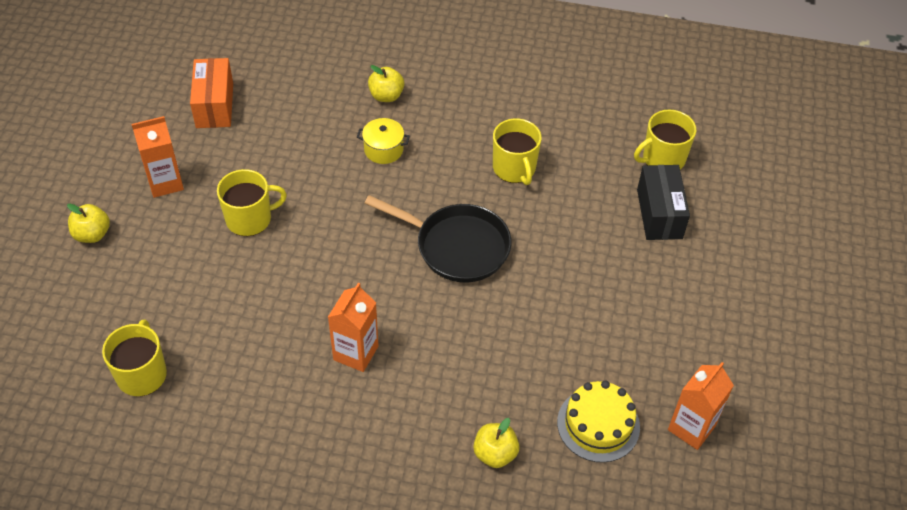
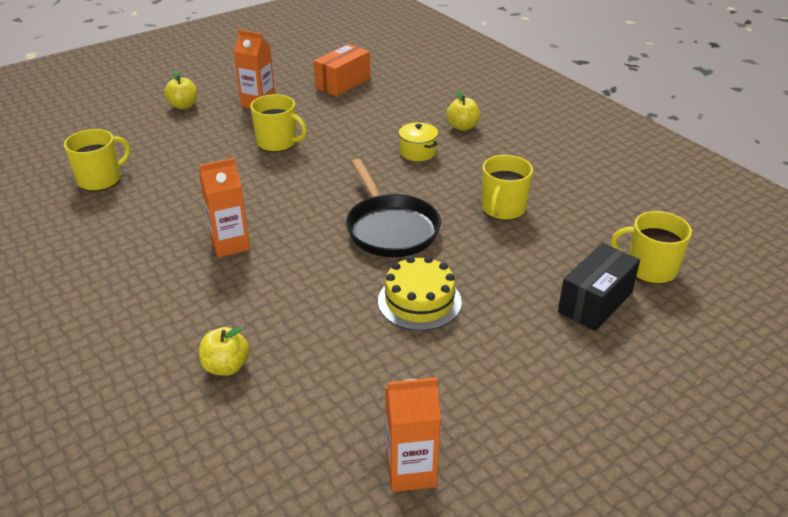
camera: 45 degrees right, 15 degrees down
yellow cake [557,381,640,463] -> yellow cake moved to [378,256,462,331]

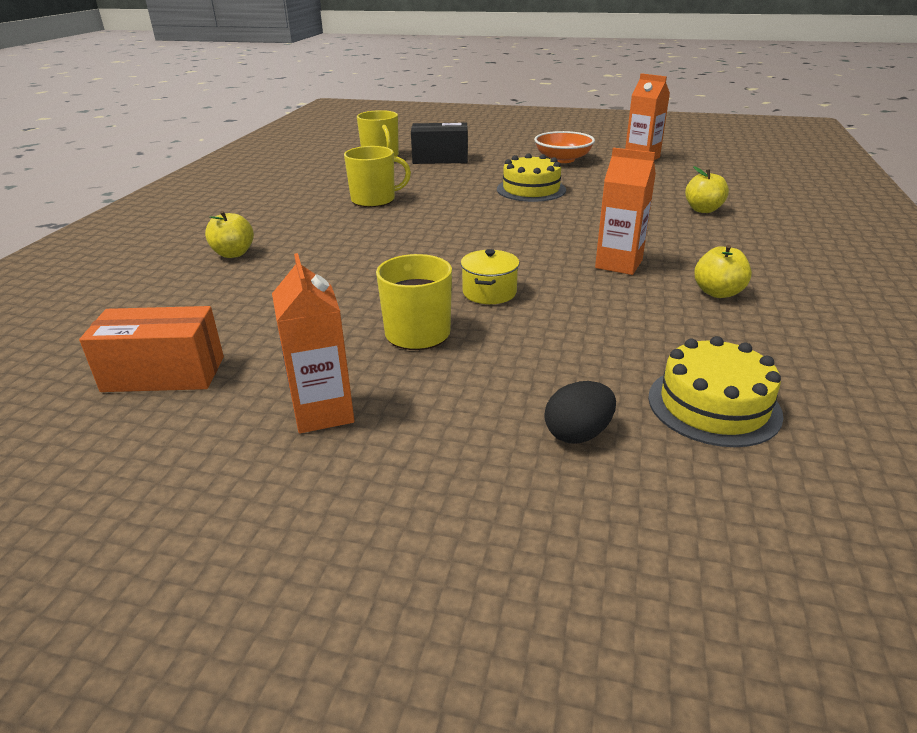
camera: 130 degrees left, 5 degrees down
yellow mug [64,129,130,191] -> yellow cake [648,336,784,447]
yellow apple [164,70,197,109] -> yellow apple moved to [694,245,752,298]
black pan [346,159,441,257] -> none
yellow pot [399,122,438,161] -> yellow pot moved to [461,249,519,304]
none -> orange bowl [534,131,595,163]
none -> black egg [544,381,616,444]

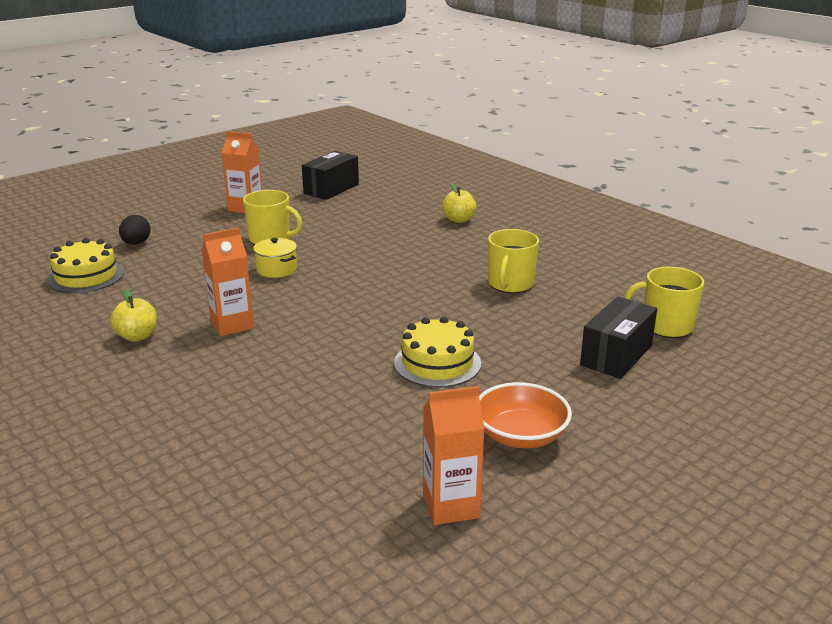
camera: 125 degrees right, 5 degrees down
orange box [79,306,224,392] -> black box [302,151,359,200]
yellow apple [685,166,729,213] -> none

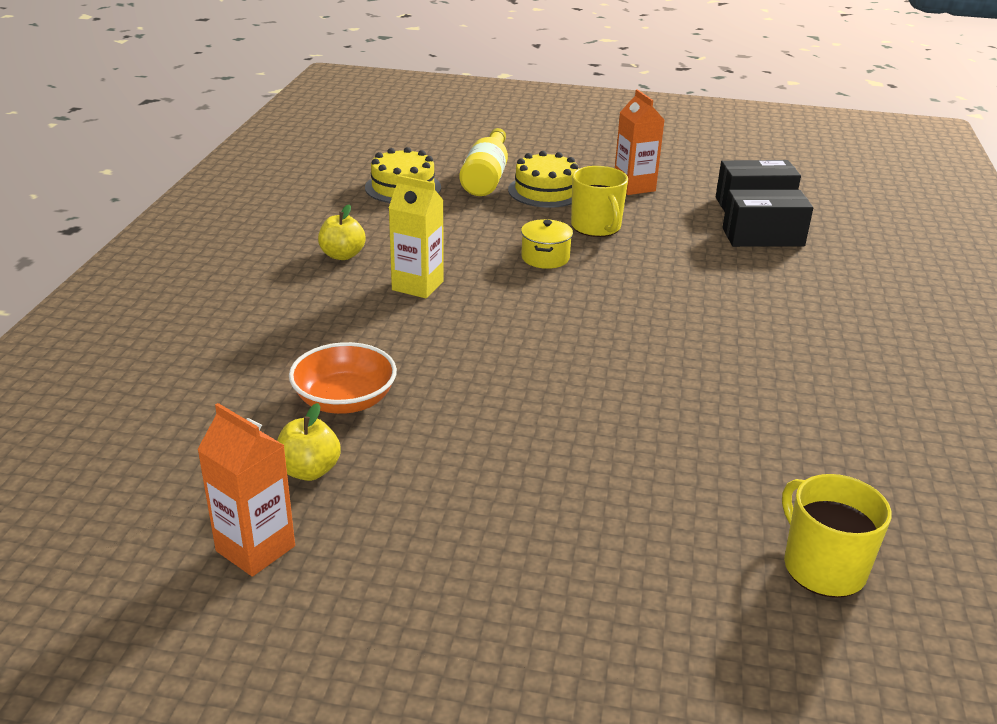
camera: 50 degrees right, 5 degrees up
black egg [119,215,151,245] -> yellow bottle [459,128,508,196]
orange carton [201,228,254,336] -> yellow carton [389,175,444,298]
yellow cake [394,317,481,388] -> yellow cake moved to [508,151,579,208]
yellow apple [442,183,476,223] -> yellow apple moved to [277,403,341,481]
orange bowl [479,382,572,448] -> orange bowl moved to [289,342,397,414]
yellow mug [488,229,539,293] -> none
black box [580,296,657,379] -> black box moved to [722,190,813,247]

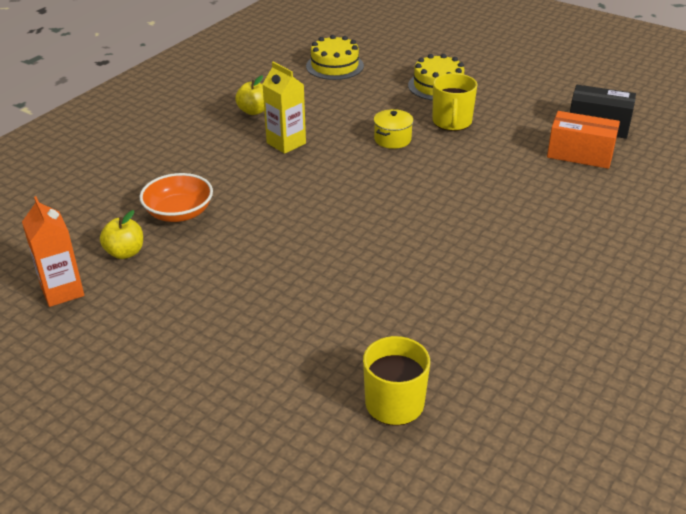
camera: 25 degrees right, 5 degrees up
yellow bottle [459,128,508,196] -> none
orange carton [615,89,664,195] -> none
black box [722,190,813,247] -> orange box [547,111,620,169]

